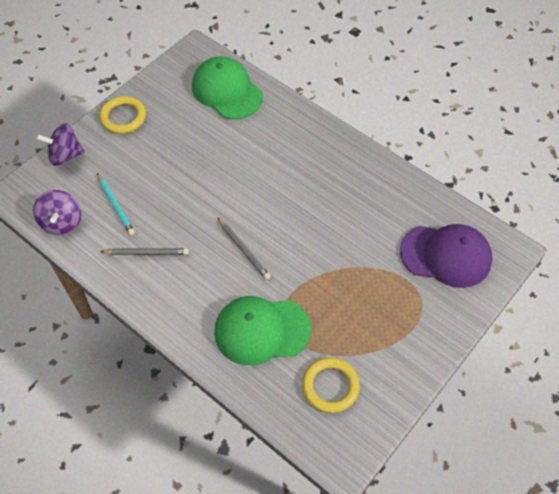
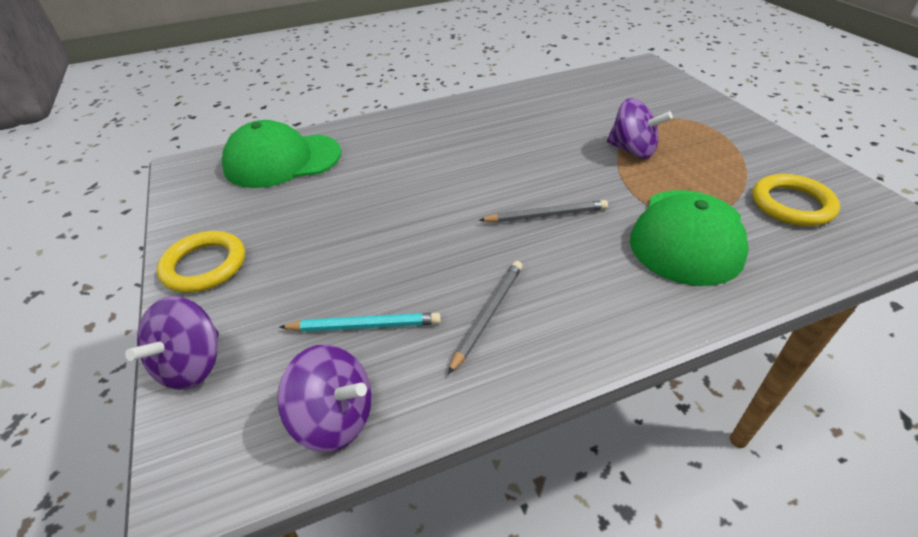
camera: 60 degrees left, 15 degrees down
purple cap [400,224,493,288] -> none
none -> purple spinning top [607,98,673,159]

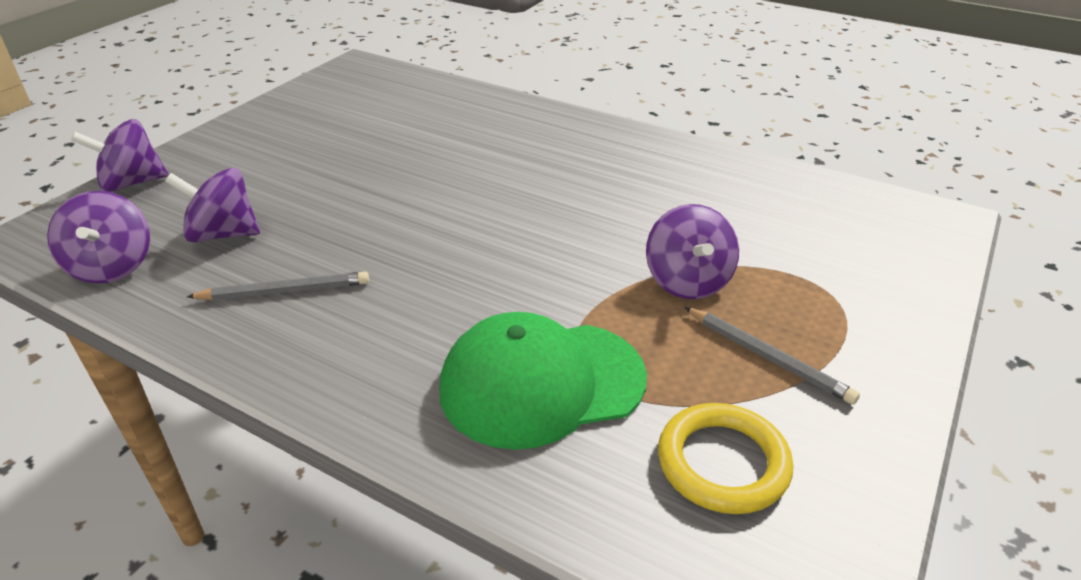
camera: 50 degrees right, 5 degrees down
yellow ring [157,231,245,293] -> none
green cap [222,120,341,188] -> none
turquoise pencil [279,313,441,332] -> purple spinning top [165,168,260,243]
grey pencil [479,200,608,223] -> grey pencil moved to [684,307,860,405]

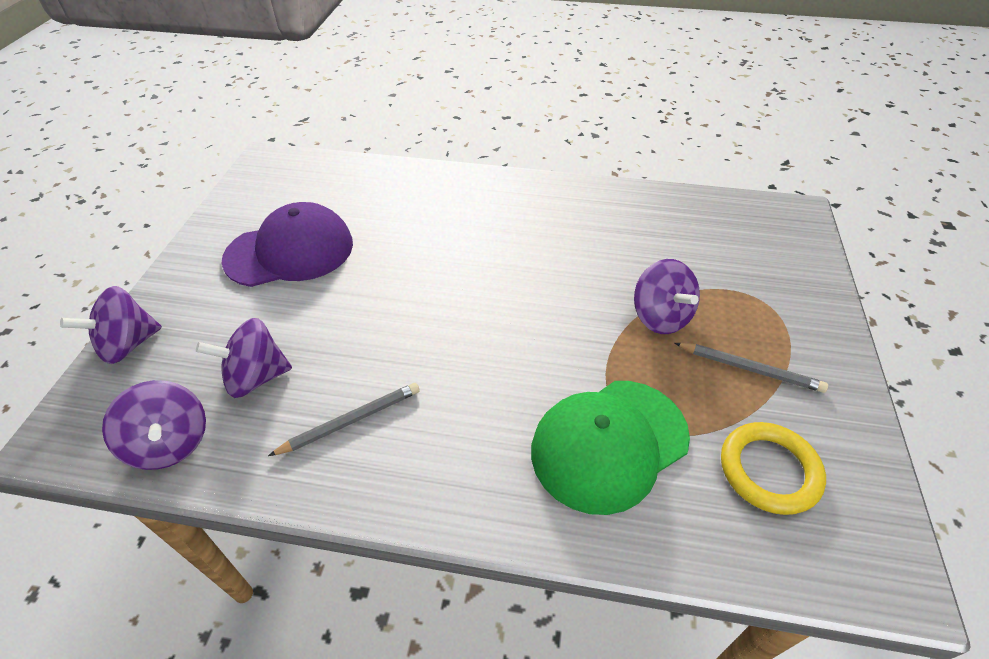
camera: 20 degrees left, 10 degrees up
none -> purple cap [221,202,353,287]

